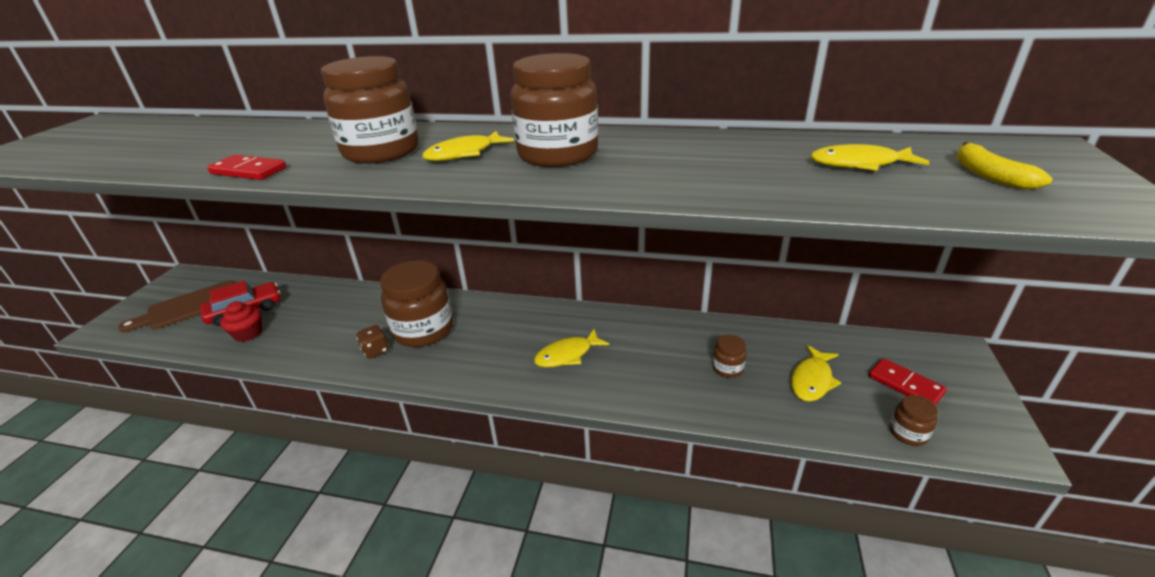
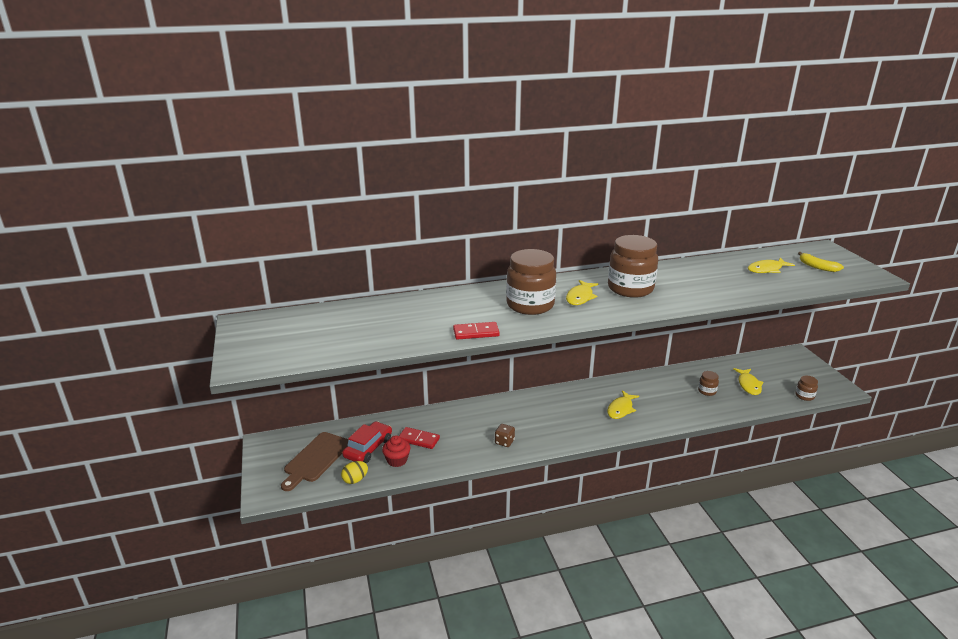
camera: 30 degrees left, 5 degrees down
brown jar [380,261,453,347] -> none
red domino [868,358,947,405] -> red domino moved to [399,427,440,449]
none -> yellow egg [341,461,368,484]

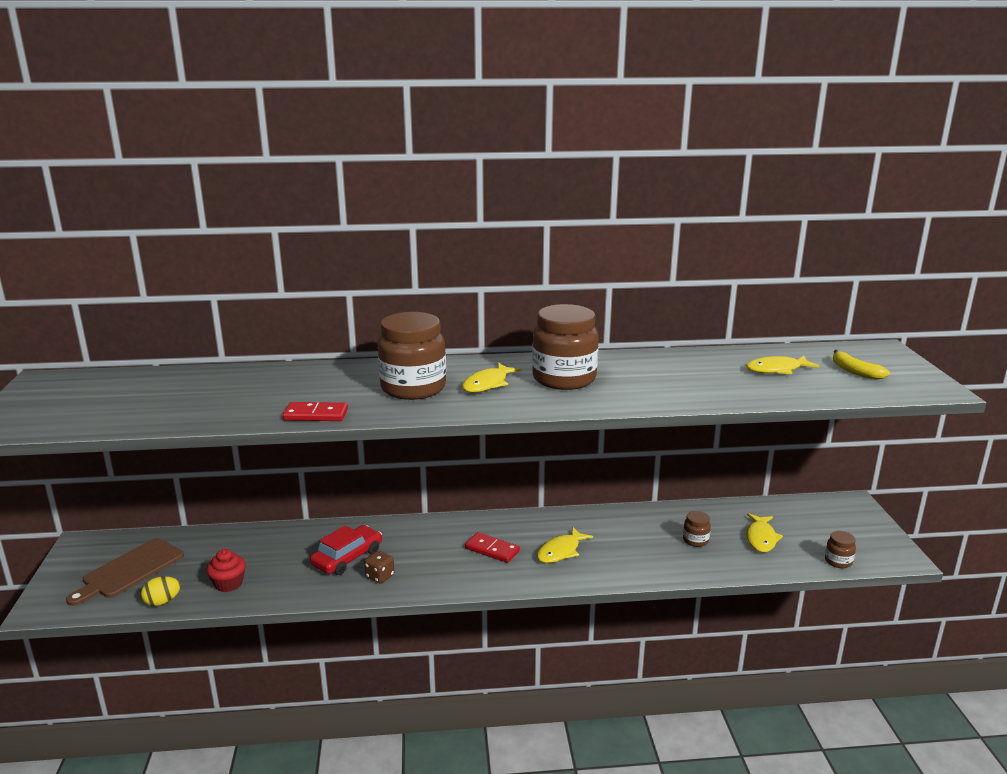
camera: 10 degrees right, 5 degrees down
red car [342,421,392,463] -> red car moved to [310,525,382,575]
red domino [399,427,440,449] -> red domino moved to [465,532,520,563]

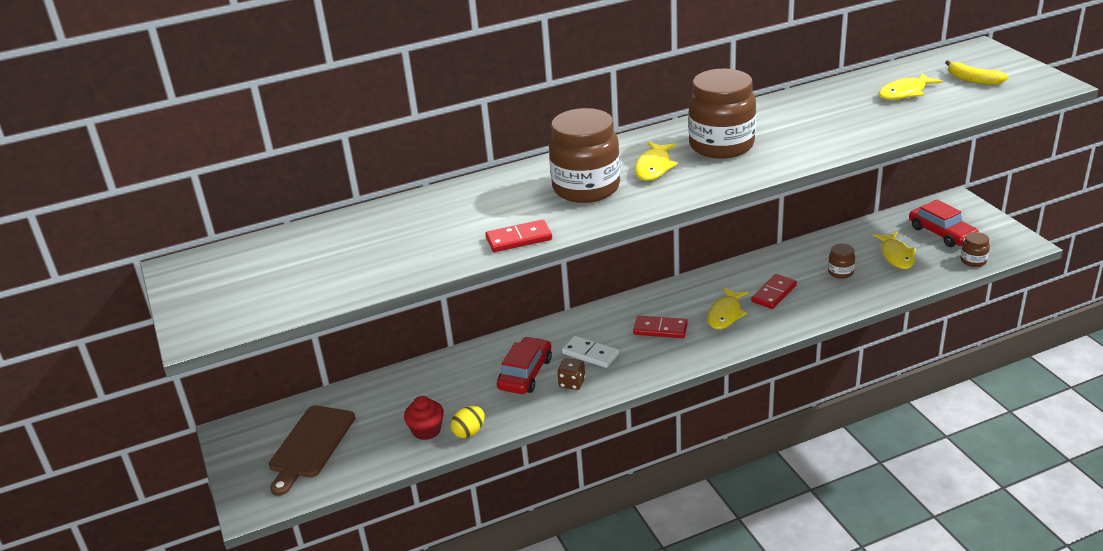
camera: 15 degrees left, 10 degrees up
yellow egg [141,576,180,606] -> yellow egg moved to [451,406,485,438]
none -> white domino [562,336,619,368]
none -> red domino [751,274,797,309]
none -> red car [909,199,979,247]

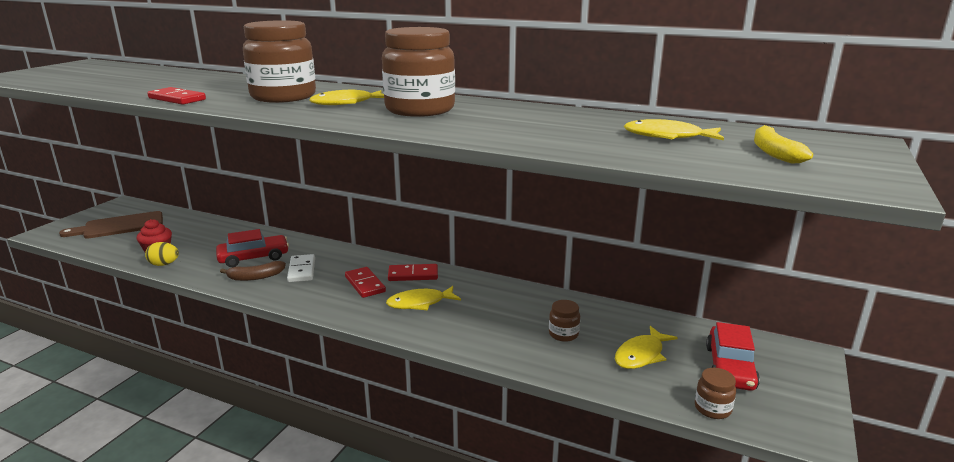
camera: 45 degrees right, 10 degrees down
brown dice [557,358,586,390] -> brown banana [220,261,286,281]
red domino [751,274,797,309] -> red domino moved to [388,264,438,281]

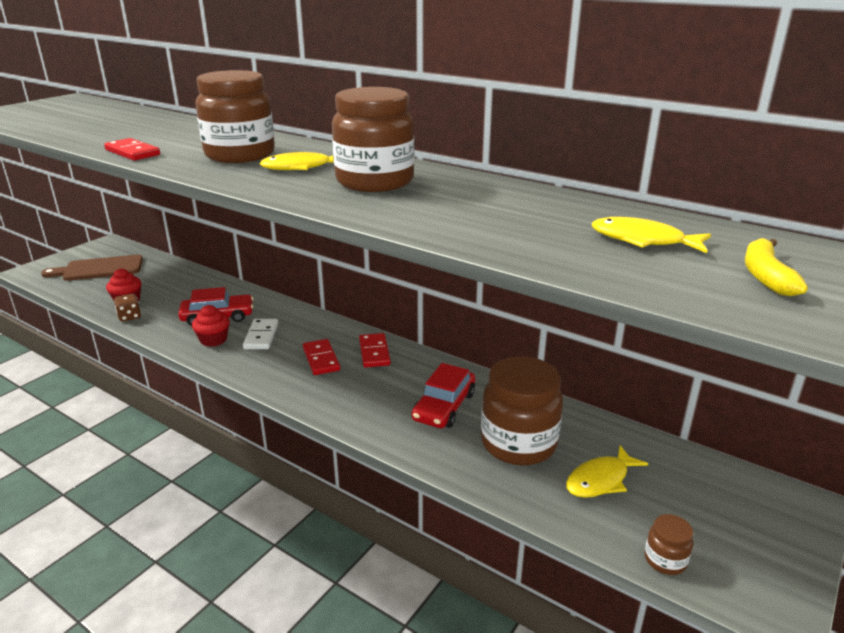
camera: 10 degrees right, 5 degrees up
yellow egg [145,242,179,266] -> brown dice [114,294,141,322]
brown banana [220,261,286,281] -> red cupcake [192,305,230,347]
yellow fish [386,286,461,310] -> none
red domino [388,264,438,281] -> red domino turned 75 degrees clockwise [359,333,391,367]
brown jar [549,300,580,342] -> brown jar [481,356,563,465], size x2.26
red car [706,322,760,391] -> red car moved to [412,363,475,428]

